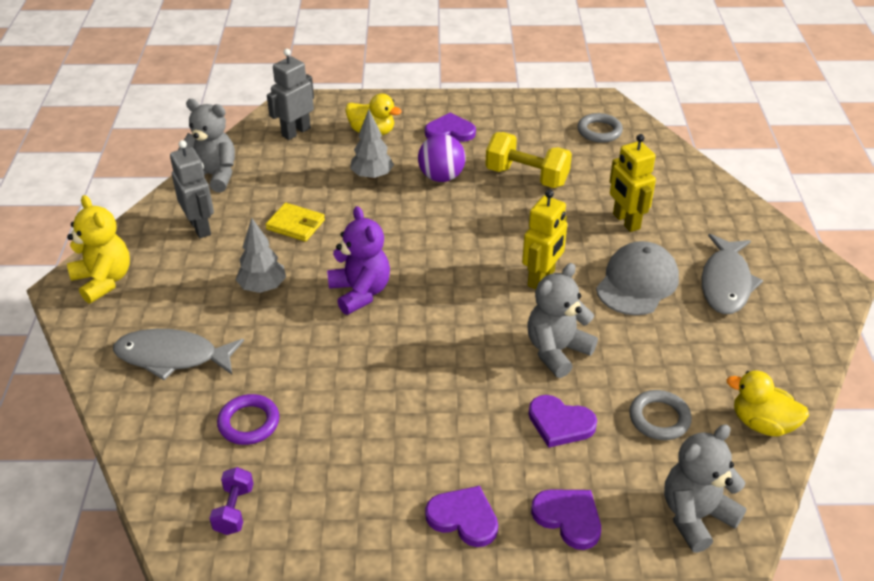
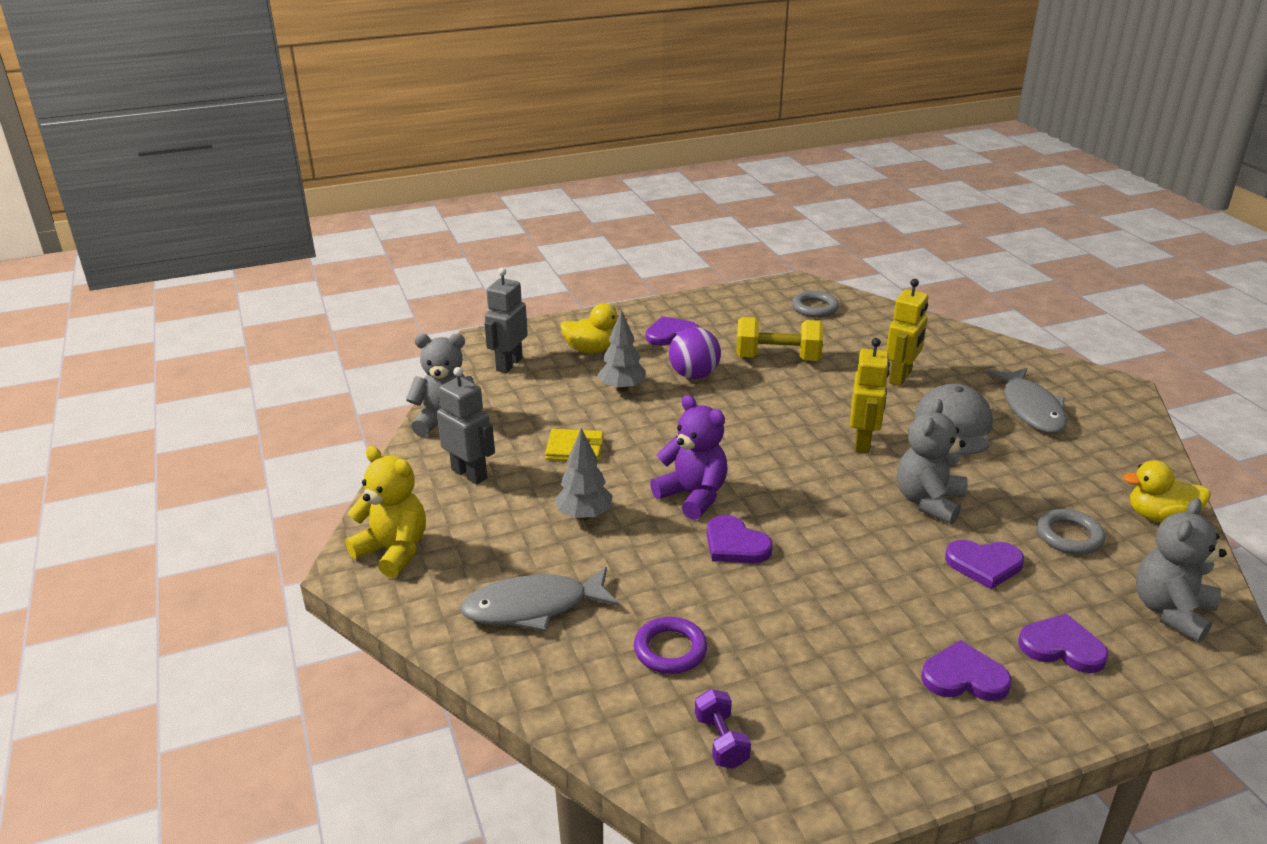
camera: 20 degrees left, 10 degrees down
yellow robot [609,134,656,232] -> yellow robot turned 105 degrees counterclockwise [886,279,928,386]
none -> purple heart [707,515,773,563]

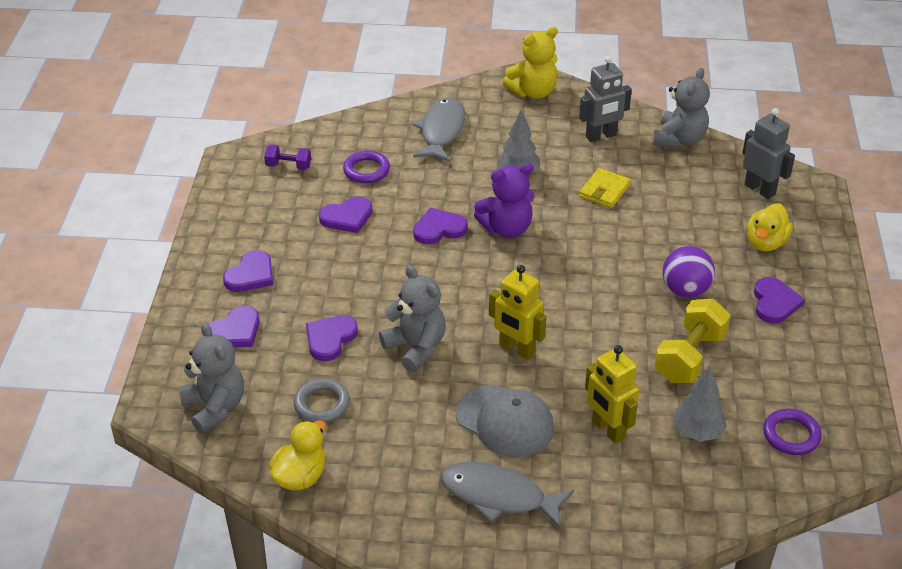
camera: 115 degrees right, 10 degrees up
grey tree [597,310,646,392] -> grey tree moved to [673,367,727,442]
grey ring [792,291,839,317] -> purple ring [763,409,822,455]
none -> purple heart [319,196,372,233]

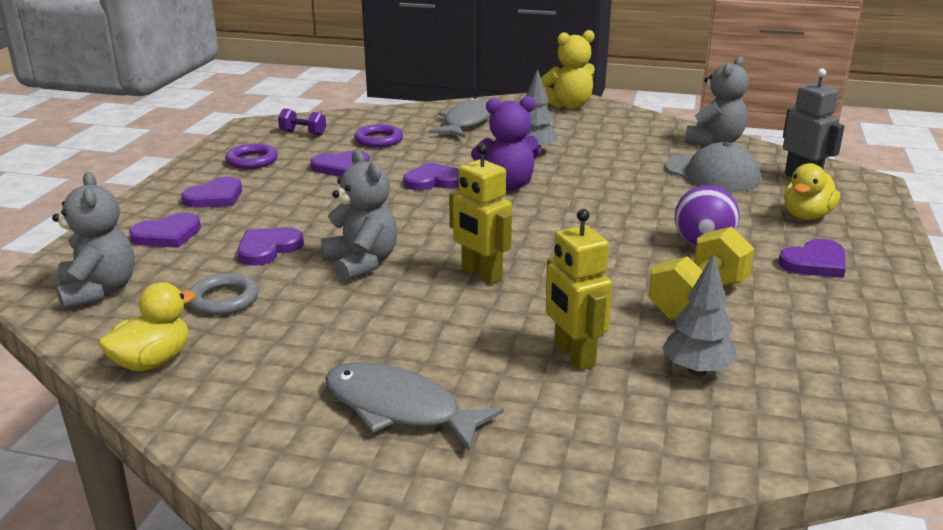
camera: 10 degrees right, 15 degrees down
grey cap [456,385,554,457] -> grey cap moved to [665,142,761,192]
grey robot [579,56,632,142] -> none
yellow wallet [579,168,631,208] -> none
purple heart [754,277,805,323] -> purple heart turned 45 degrees clockwise [778,239,846,278]
purple ring [763,409,822,455] -> purple ring moved to [225,143,278,169]

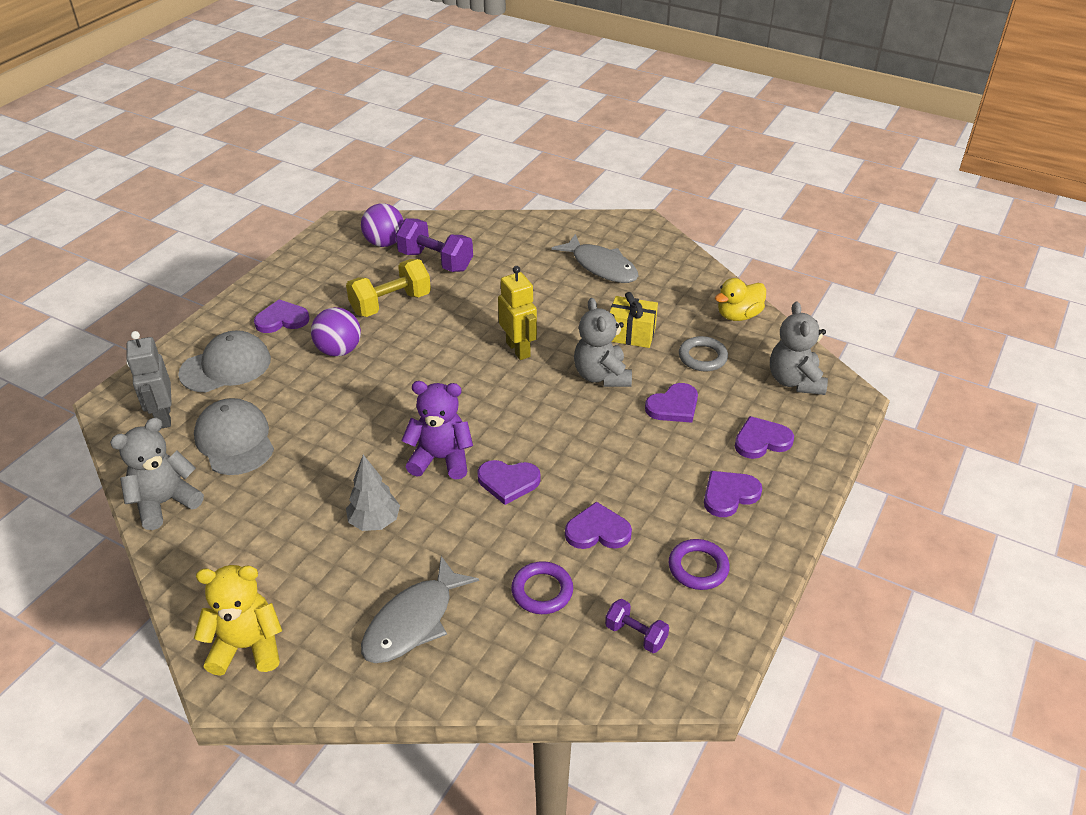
camera: 165 degrees left, 15 degrees up
yellow robot [546,209,612,371] -> none
grey tree [662,253,738,376] -> purple dumbbell [396,218,473,272]
yellow duck [784,163,840,220] -> grey cap [178,330,271,392]
none -> purple ball [361,203,404,247]
none -> yellow gift [610,292,658,348]

